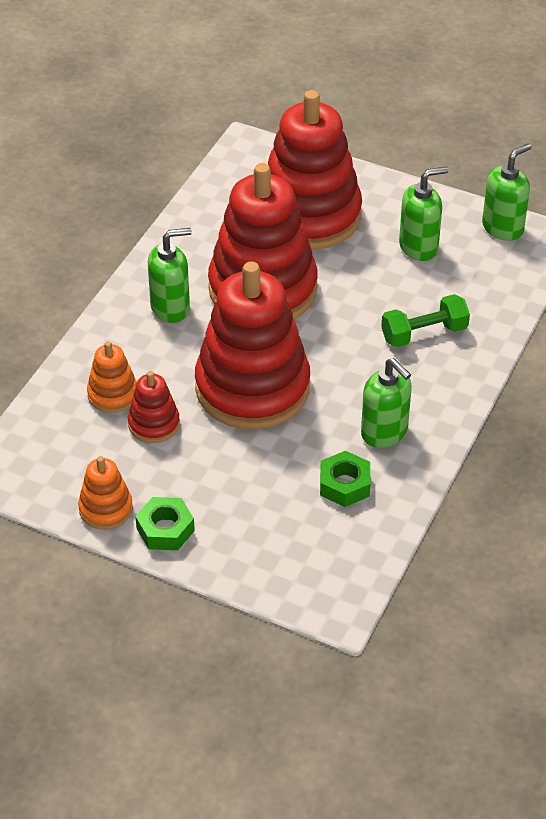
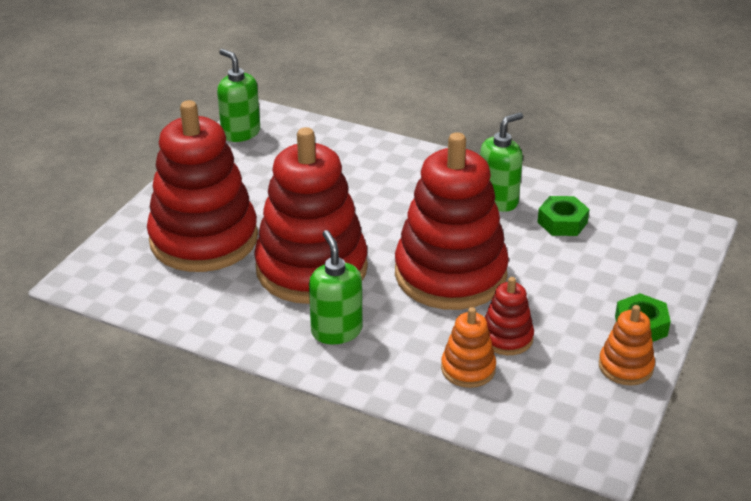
camera: 90 degrees left, 10 degrees down
green dumbbell [381,294,470,347] -> none
green soap dispenser [399,166,448,261] -> none

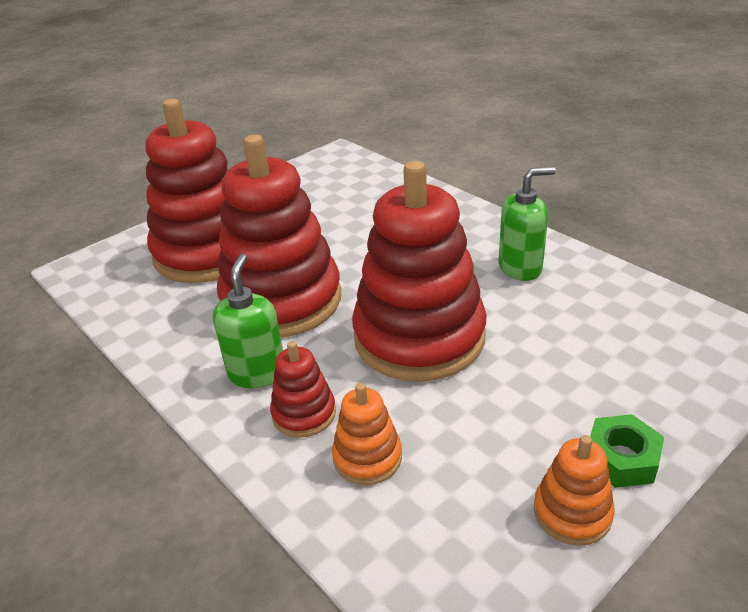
camera: 25 degrees right, 0 degrees up
green soap dispenser [217,49,260,142] -> none
red stacking toy [485,277,534,355] -> red stacking toy moved to [270,341,336,438]
green nut [537,196,589,236] -> none

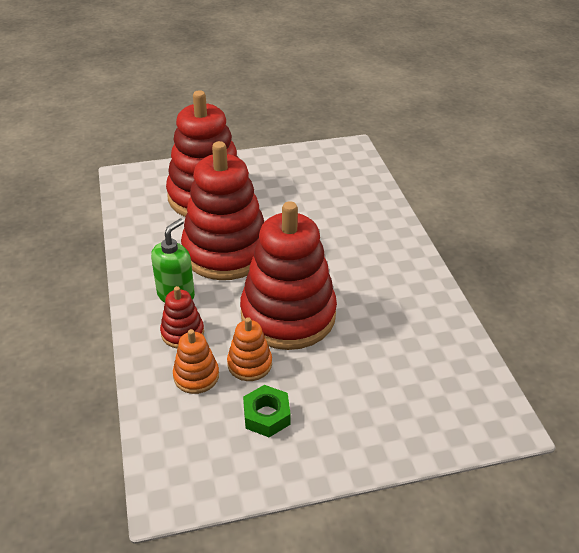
camera: 25 degrees right, 5 degrees up
green soap dispenser [499,167,556,281] -> none
orange stacking toy [534,435,615,546] -> orange stacking toy moved to [227,317,272,381]
green nut [590,414,664,488] -> green nut moved to [243,385,291,437]

